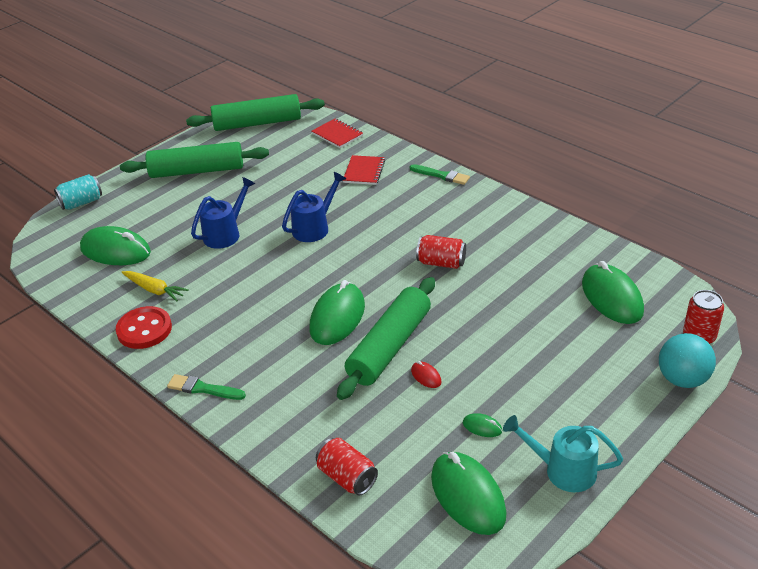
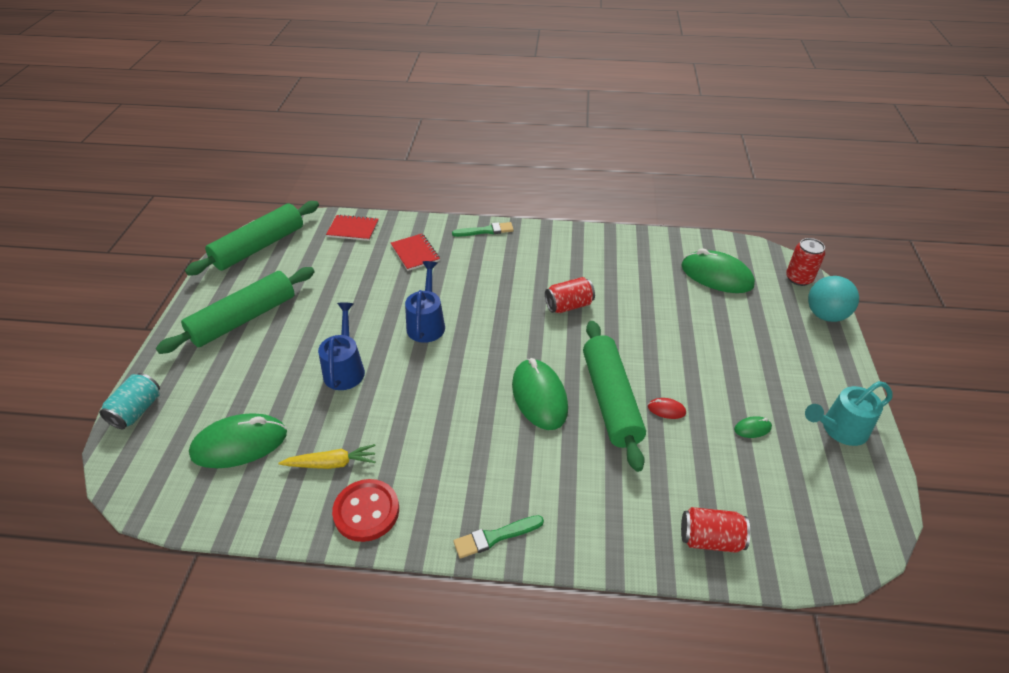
camera: 40 degrees left, 5 degrees up
green mouse [431,452,507,535] -> none

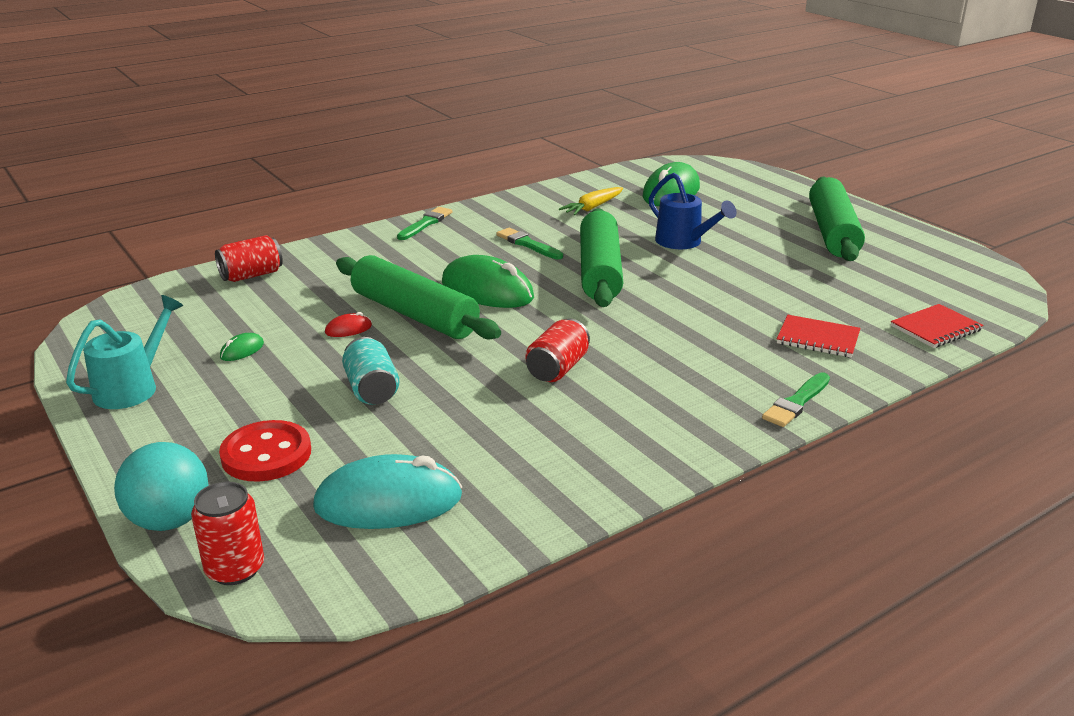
camera: 140 degrees right, 15 degrees down
turquoise can [99,373,160,429] -> turquoise can moved to [342,337,399,405]
green rolling pin [185,201,319,276] -> green rolling pin moved to [580,208,624,307]
red button [332,479,399,542] -> red button moved to [219,420,311,482]
blue watering can [405,261,445,343] -> none
green mouse [681,249,755,293] -> turquoise mouse [313,454,462,529]
none -> green brush [496,228,563,259]

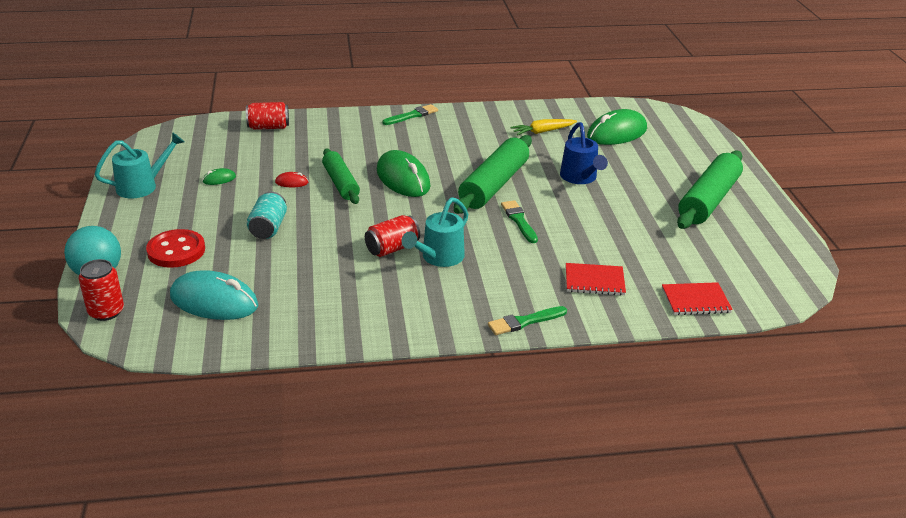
camera: 25 degrees right, 5 degrees up
green rolling pin [336,255,501,340] -> green rolling pin [322,149,360,204], size x0.65
green brush [496,228,563,259] -> green brush moved to [501,200,538,243]
red notebook [777,315,861,357] -> red notebook turned 45 degrees counterclockwise [566,263,626,296]
none -> turquoise watering can [402,197,468,267]

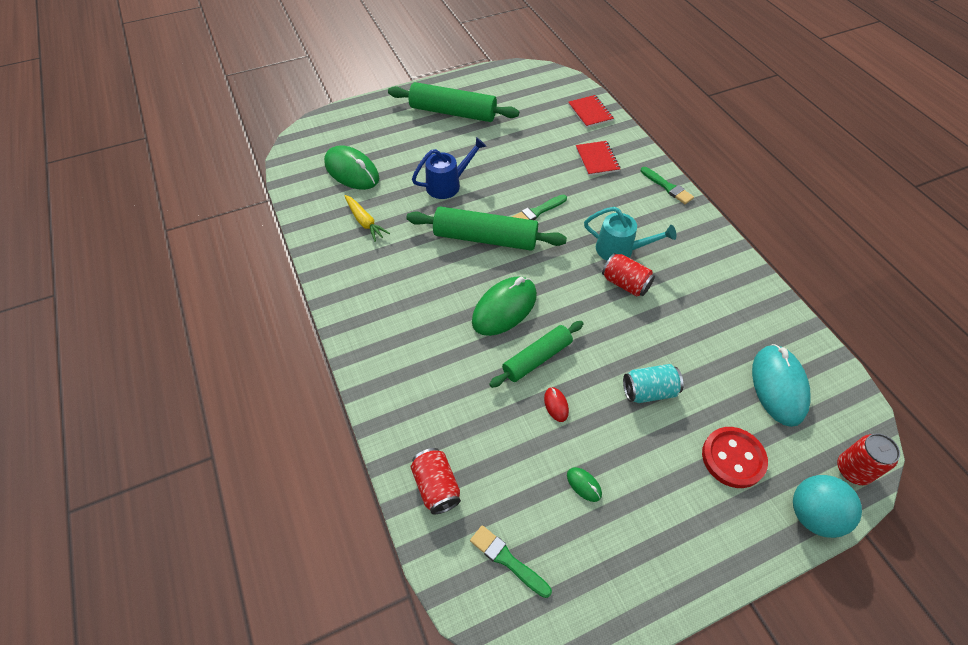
camera: 105 degrees left, 20 degrees up
turquoise watering can [94,132,184,198] -> none
green brush [383,104,438,125] -> green brush moved to [470,525,552,598]

